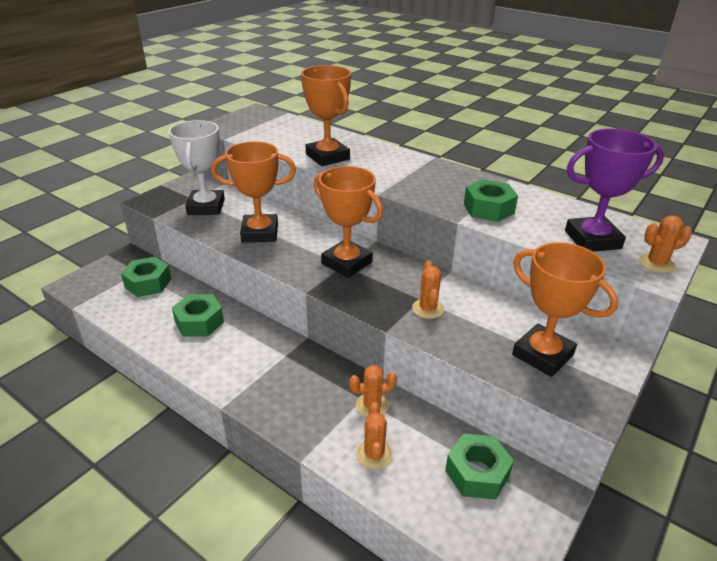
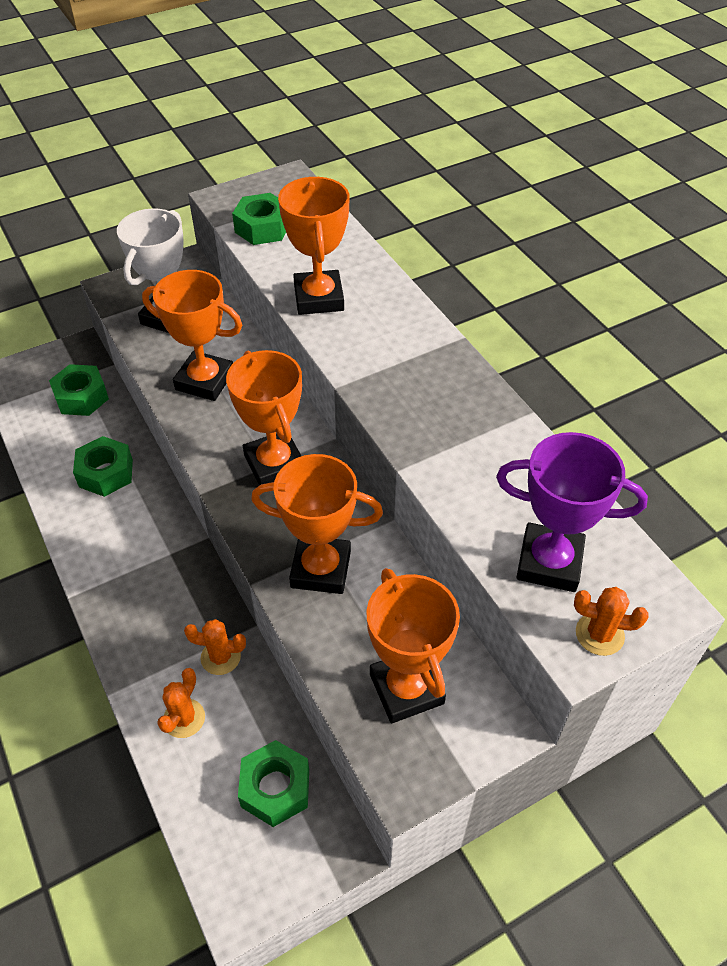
camera: 25 degrees right, 15 degrees up
orange cactus [412,260,444,319] -> orange trophy [251,454,383,594]
green nut [464,179,518,222] -> green nut moved to [232,193,286,245]

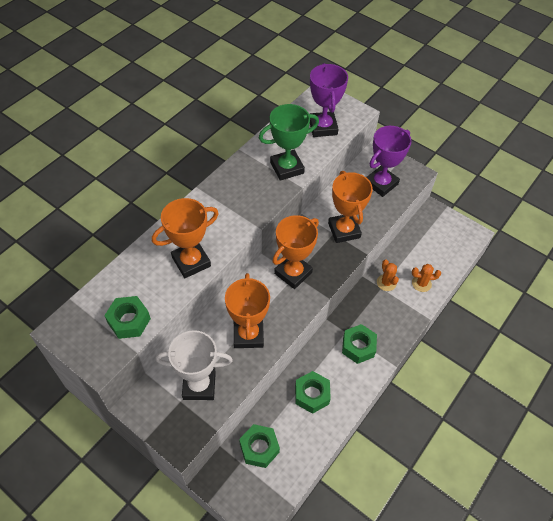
camera: 115 degrees left, 5 degrees up
green nut [238,740,309,827] -> green nut moved to [342,324,377,364]
orange trophy [366,568,460,723] -> purple trophy [366,126,412,197]
orange cactus [574,587,649,656] -> none
none -> green trophy [259,104,319,181]

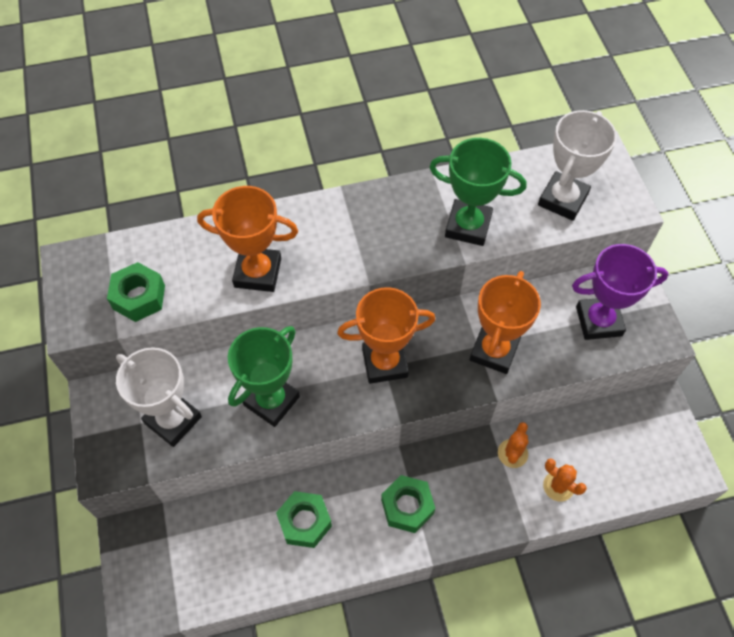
camera: 40 degrees right, 5 degrees up
orange trophy [225,273,270,348] -> green trophy [228,326,300,427]
green nut [239,424,280,468] -> none
purple trophy [310,63,348,137] -> white trophy [538,110,617,221]

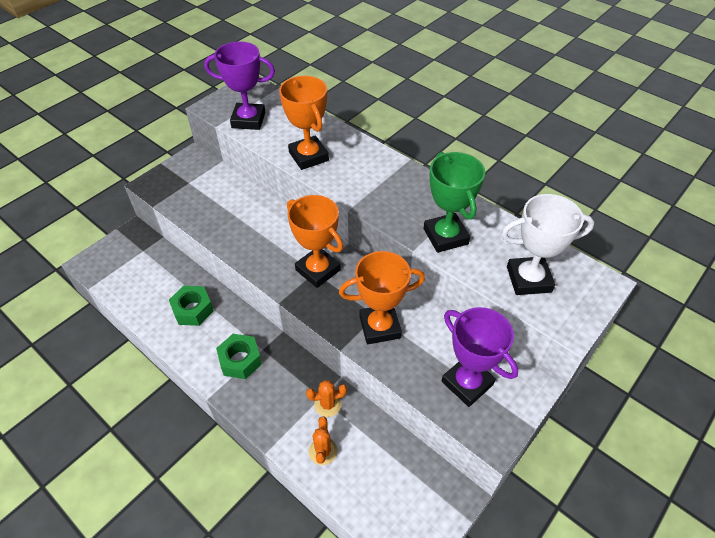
camera: 55 degrees right, 10 degrees down
green nut [107,262,165,322] -> purple trophy [204,42,275,130]
white trophy [116,347,202,447] -> none
green trophy [228,326,300,427] -> none

